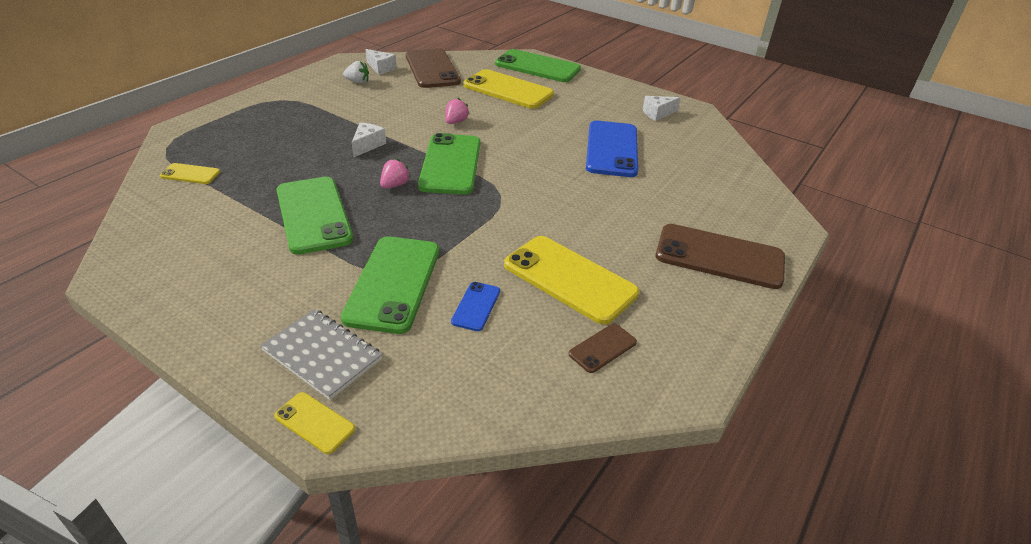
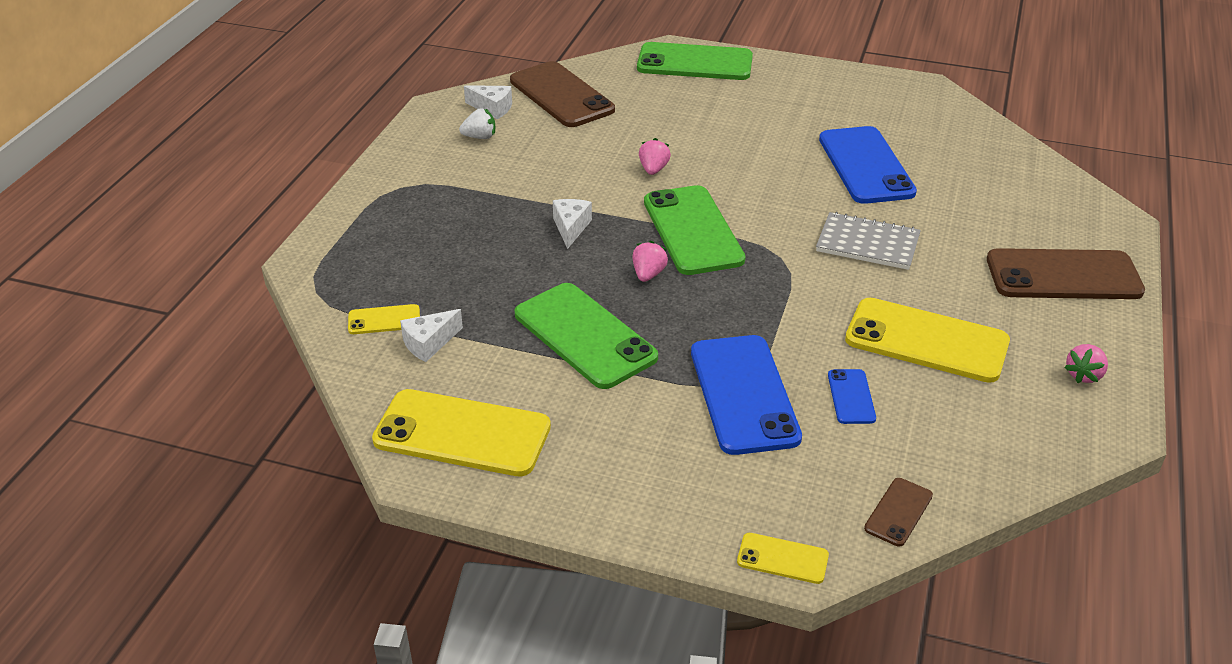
camera: 15 degrees left, 0 degrees up
grey notebook [260,309,383,400] -> grey notebook moved to [816,212,921,270]
green phone [341,236,439,334] -> blue phone [691,335,802,455]
yellow phone [463,69,554,109] -> yellow phone moved to [372,389,551,476]
brown phone [569,324,637,373] -> brown phone moved to [864,478,933,546]
white cheese [642,96,680,121] -> white cheese moved to [400,309,463,362]
none -> pink strawberry [1064,344,1108,383]

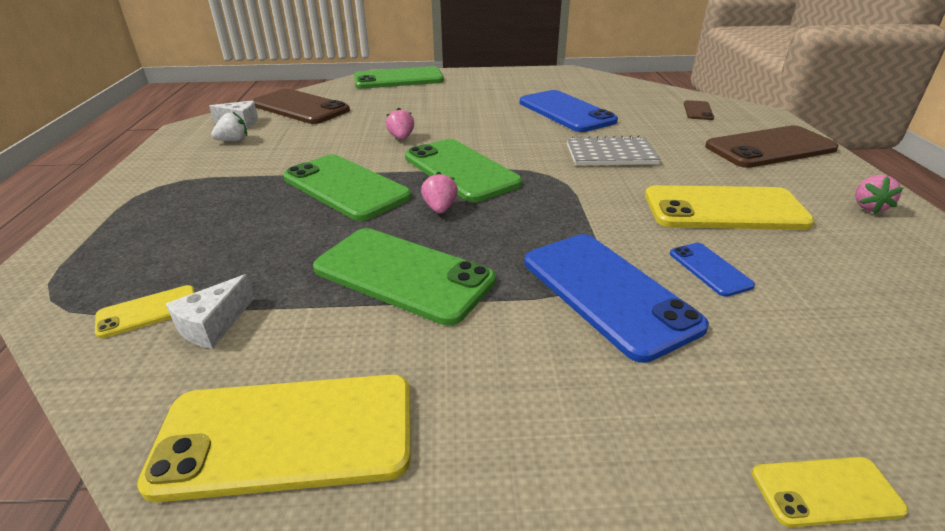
camera: 20 degrees left, 5 degrees down
white cheese [553,199,592,249] -> green phone [283,154,412,221]
brown phone [864,478,933,546] -> brown phone moved to [684,100,714,120]

